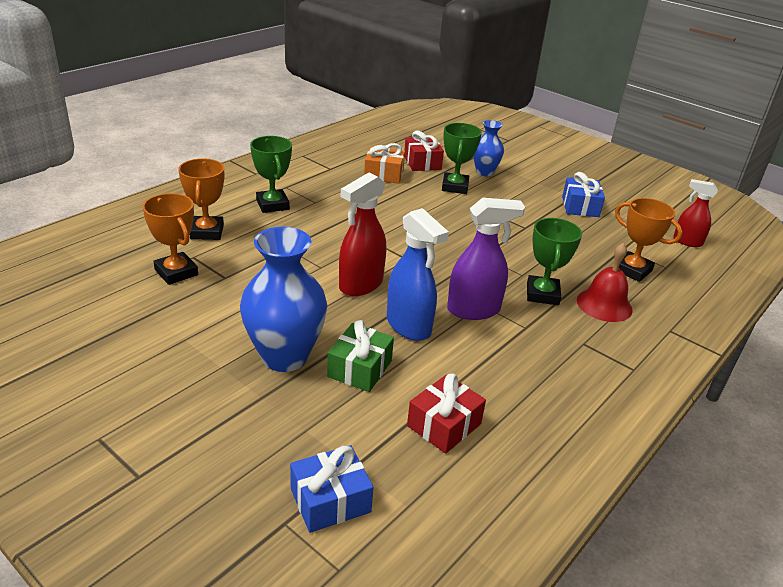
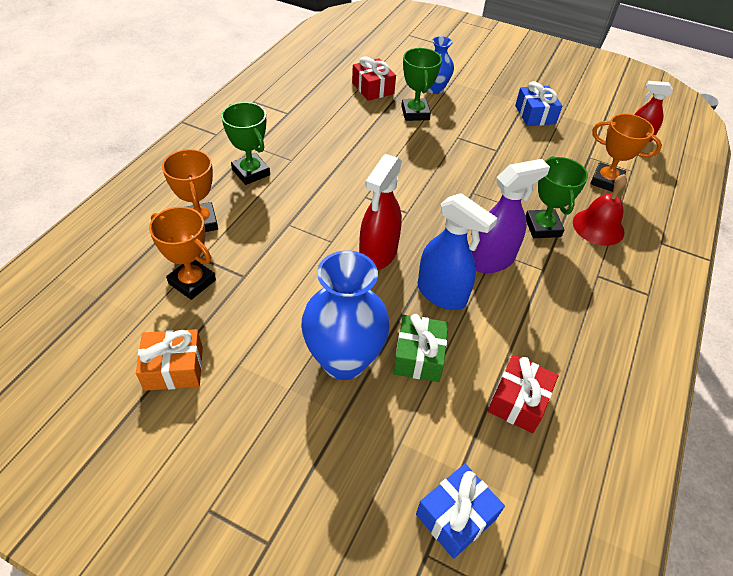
camera: 15 degrees left, 15 degrees up
orange gift [364,143,405,184] -> orange gift moved to [136,329,203,391]

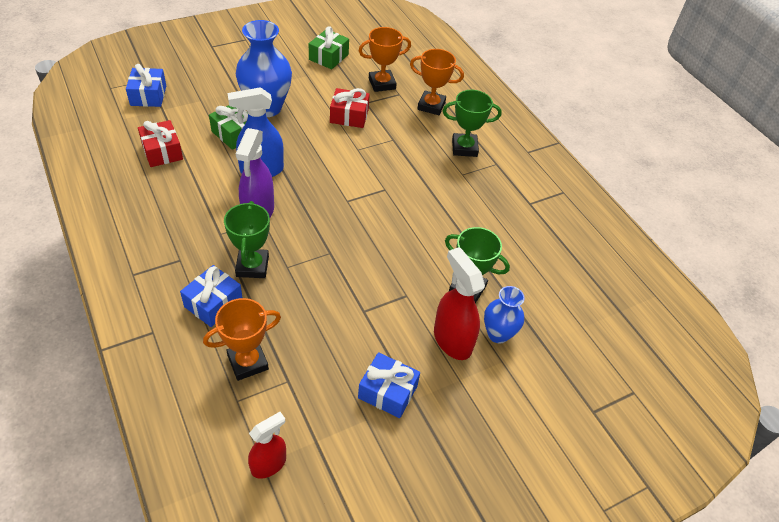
camera: 125 degrees right, 0 degrees up
orange gift [136,329,203,391] -> green gift [309,26,349,69]
red gift [352,56,396,101] -> red gift moved to [330,88,370,128]
red spray bottle [359,154,402,270] -> red spray bottle moved to [434,247,485,360]
green trophy [526,156,588,238] -> green trophy turned 60 degrees clockwise [224,201,270,278]
red bell [573,174,627,246] -> blue gift [180,265,243,327]

